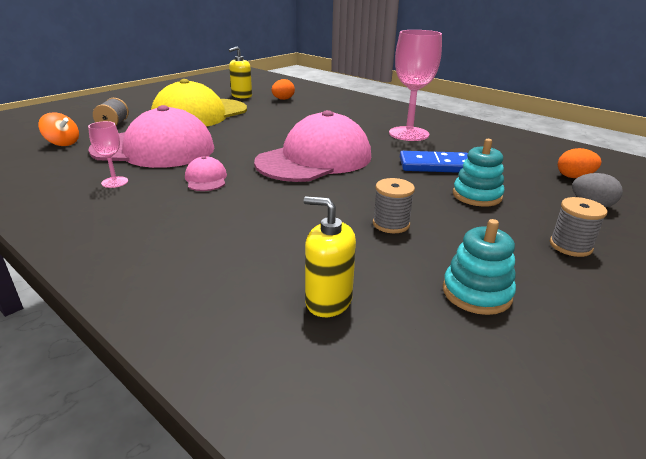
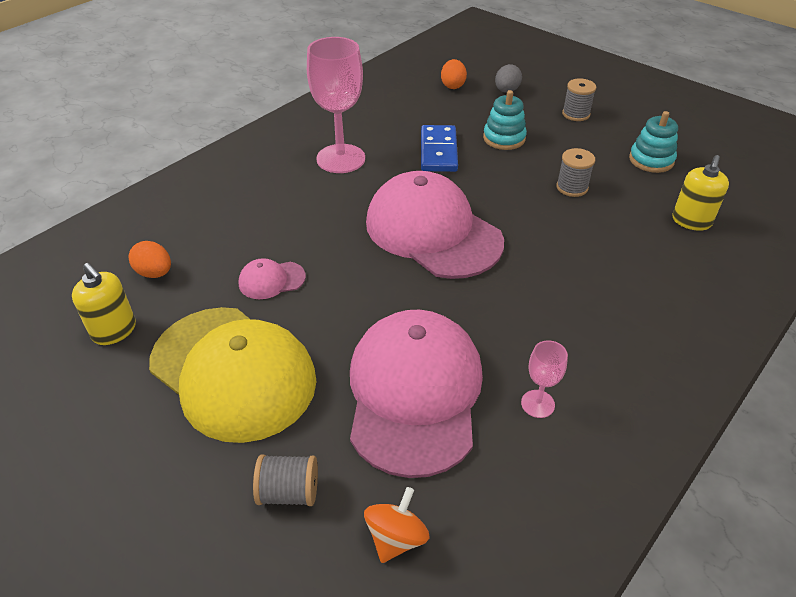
camera: 90 degrees left, 15 degrees up
pink cap [185,156,227,191] -> pink cap moved to [239,258,306,299]

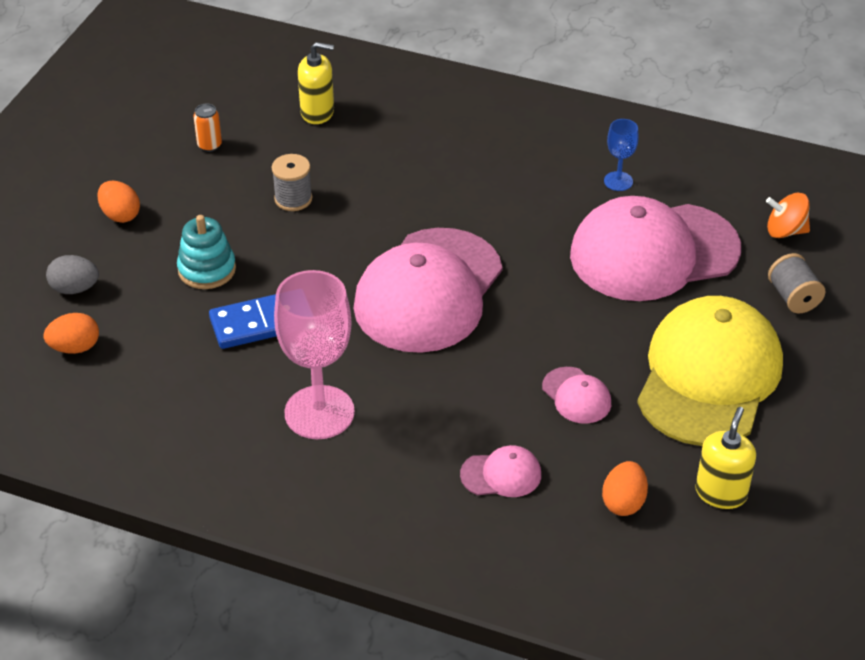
camera: 110 degrees left, 0 degrees up
pink goblet [521,340,568,418] -> blue goblet [604,119,639,191]
grey spool [562,79,596,121] -> orange egg [97,181,140,223]
turquoise stacking toy [629,111,678,173] -> orange can [193,104,222,152]
none -> pink cap [460,445,541,497]

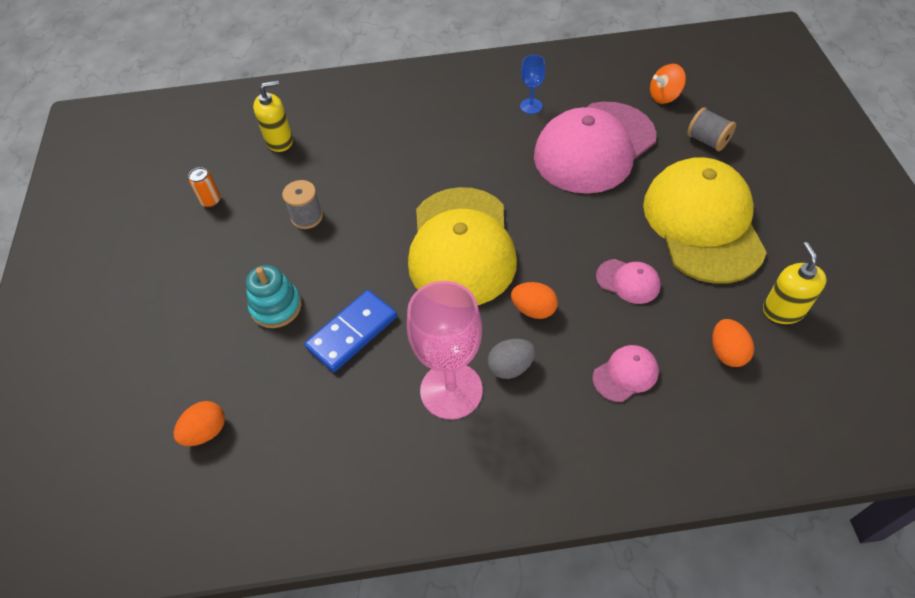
camera: 25 degrees left, 10 degrees up
grey egg [46,255,99,294] -> grey egg moved to [488,339,536,379]
orange egg [97,181,140,223] -> orange egg moved to [511,282,558,319]
pink cap [353,228,503,353] -> yellow cap [408,187,517,305]

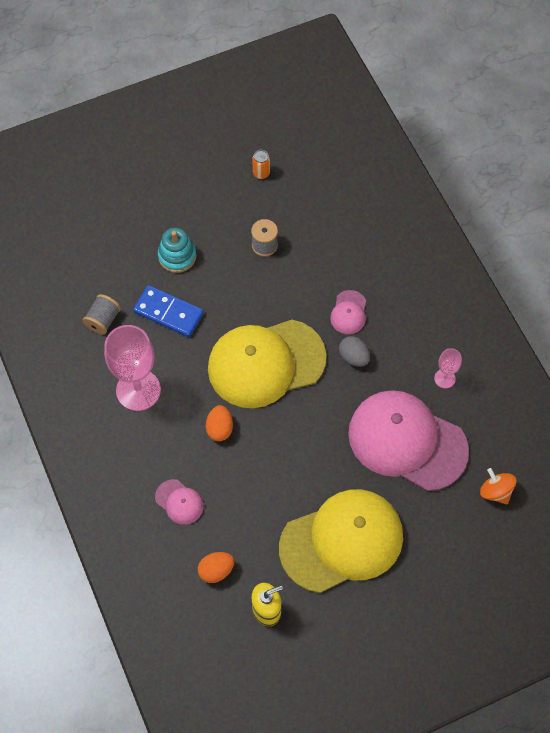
camera: 70 degrees right, 10 degrees up
orange egg [174,401,225,446] -> none
yellow soap dispenser [253,80,293,152] -> none
grey egg [488,339,536,379] -> grey egg moved to [339,336,370,367]
blue goblet [520,55,546,114] -> pink goblet [434,348,462,388]
pink cap [596,259,661,304] -> pink cap moved to [330,290,366,334]
grey spool [687,107,736,151] -> grey spool moved to [82,294,121,335]

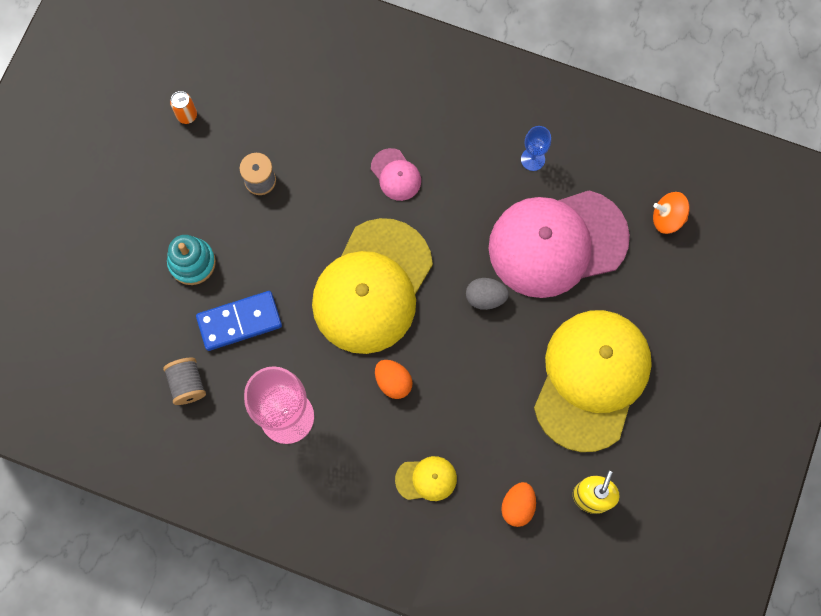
camera: 45 degrees left, 10 degrees up
pink cap [155,479,204,525] -> yellow cap [395,456,457,501]
grey egg [339,336,370,367] -> grey egg moved to [466,278,509,310]
pink goblet [434,348,462,388] -> blue goblet [521,126,551,171]

